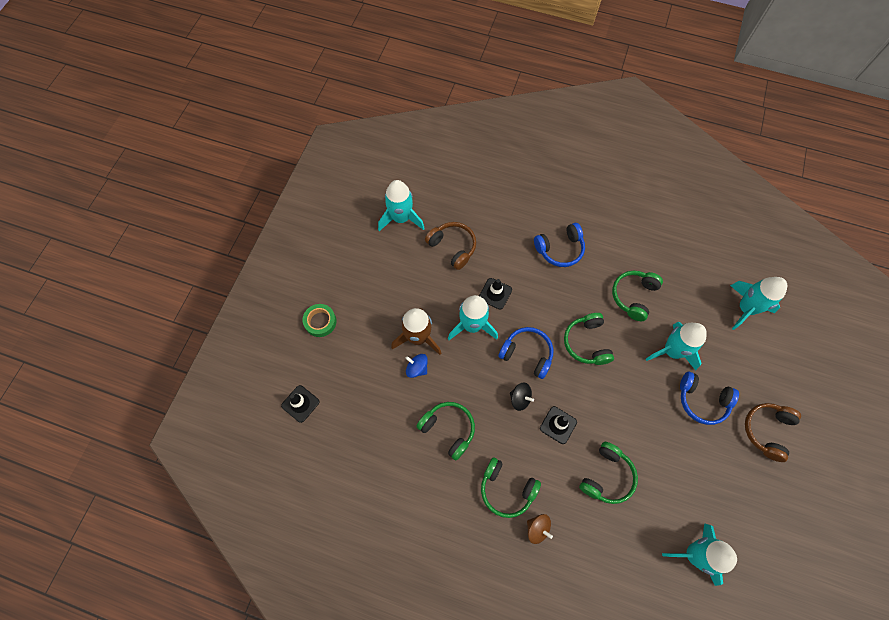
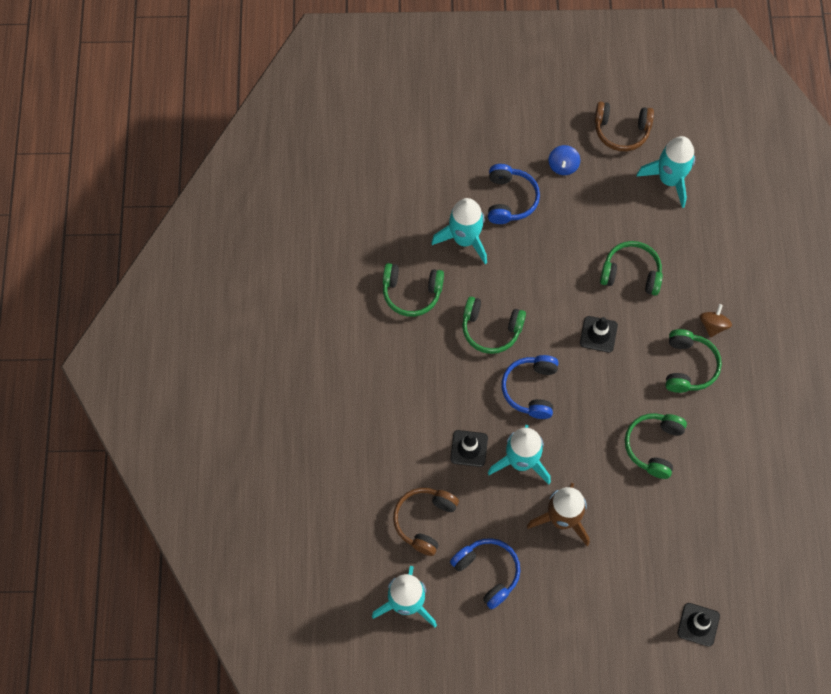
camera: 110 degrees left, 0 degrees up
green tape [303,304,337,337] -> none
blue spinning top [405,354,428,378] -> blue spinning top moved to [549,145,580,175]
black spinning top [510,383,534,411] -> none
blue headphones [534,223,585,267] -> blue headphones moved to [450,538,520,609]
green headphones [564,313,614,365] -> green headphones turned 45 degrees clockwise [462,297,526,354]
turquoise rocket [730,277,787,330] -> none
brown headphones [745,403,801,462] -> brown headphones moved to [595,101,654,151]

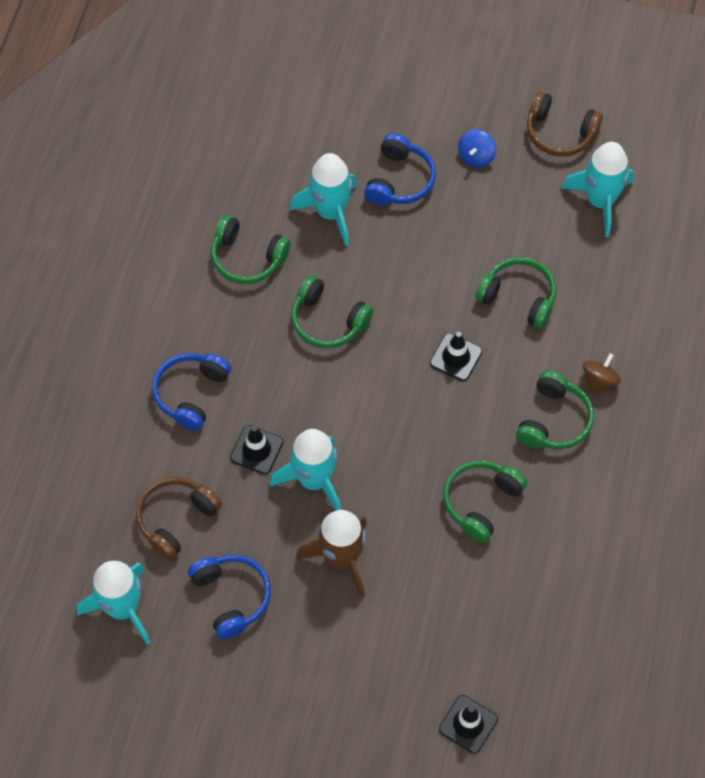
camera: 15 degrees right, 5 degrees down
blue headphones [502,355,559,419] -> blue headphones moved to [152,353,231,431]

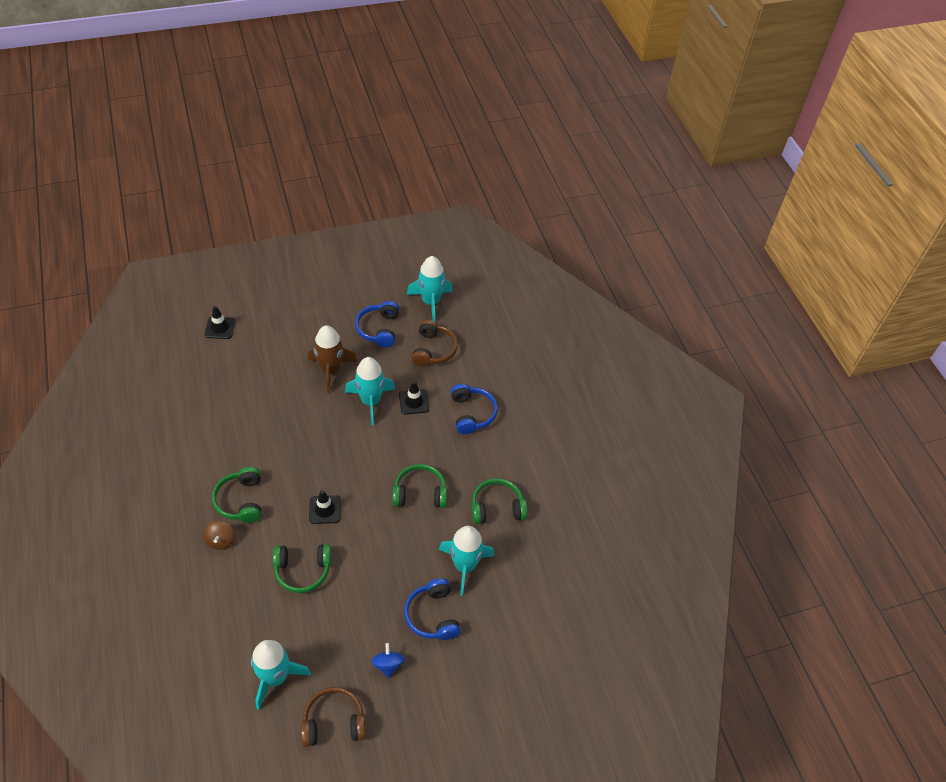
camera: 145 degrees right, 10 degrees down
blue headphones [188,554,271,640] -> blue headphones turned 60 degrees clockwise [355,301,399,347]
green headphones [443,460,527,543] -> none

